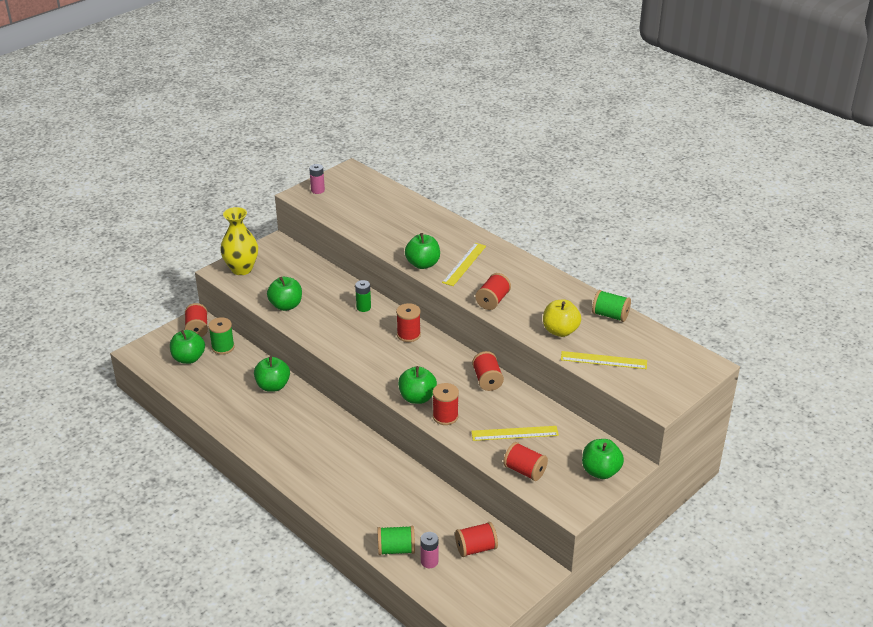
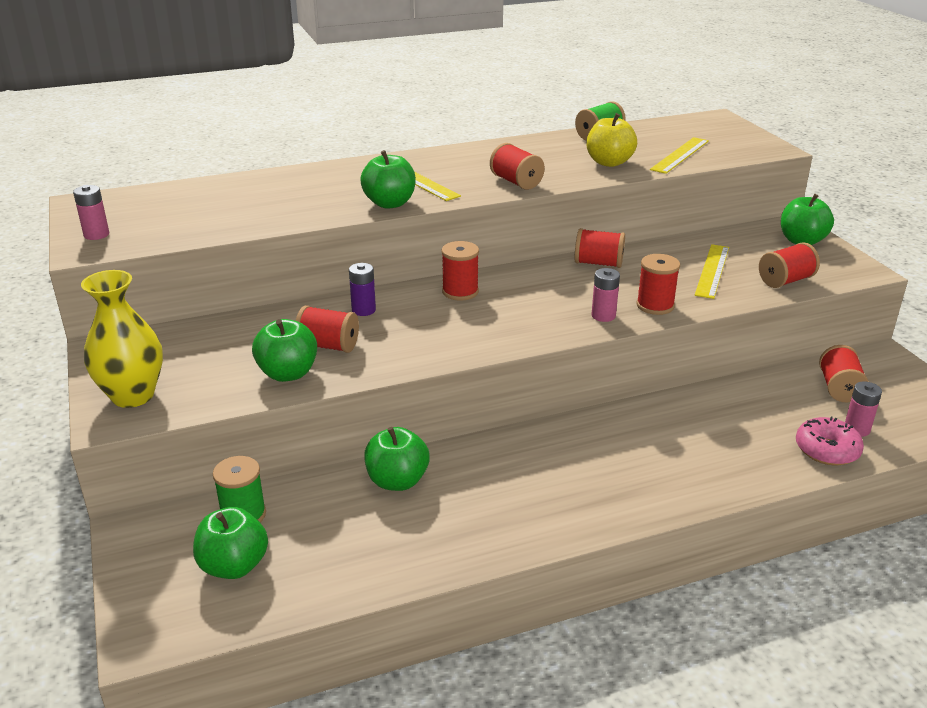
camera: 65 degrees left, 5 degrees down
red spool [185,303,208,337] -> red spool moved to [296,306,359,353]
green battery [355,280,371,312] -> purple battery [349,263,376,316]
green spool [377,526,415,555] -> pink donut [796,417,864,465]
green apple [398,366,437,404] -> pink battery [591,268,620,322]

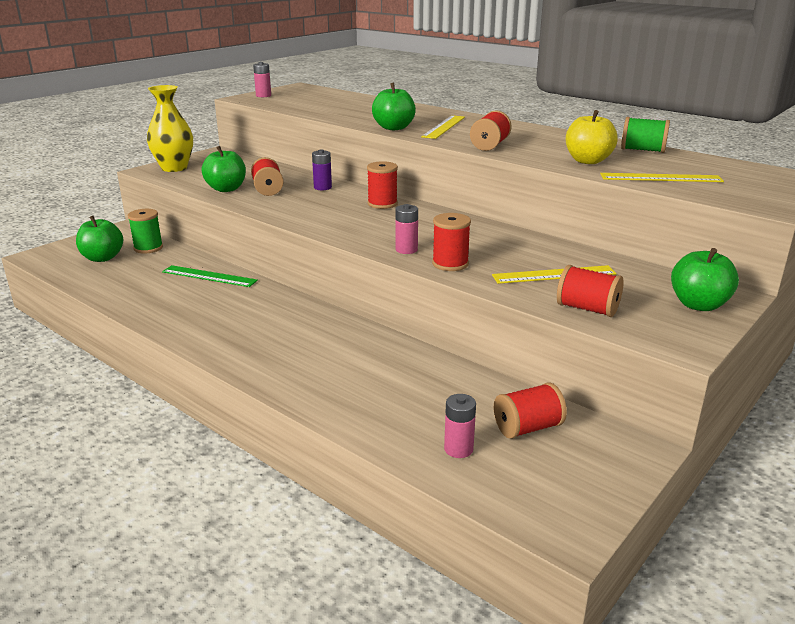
camera: 60 degrees right, 5 degrees down
green apple [364,427,430,491] -> green ruler [162,265,258,287]
red spool [575,228,625,268] -> none
pink donut [796,417,864,465] -> none

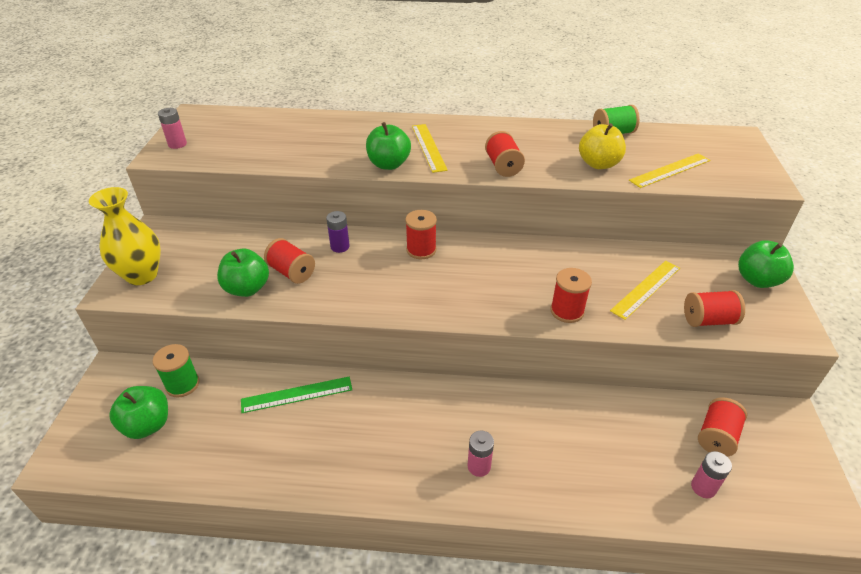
camera: 35 degrees left, 15 degrees up
pink battery [396,204,418,254] -> pink battery moved to [467,430,494,477]

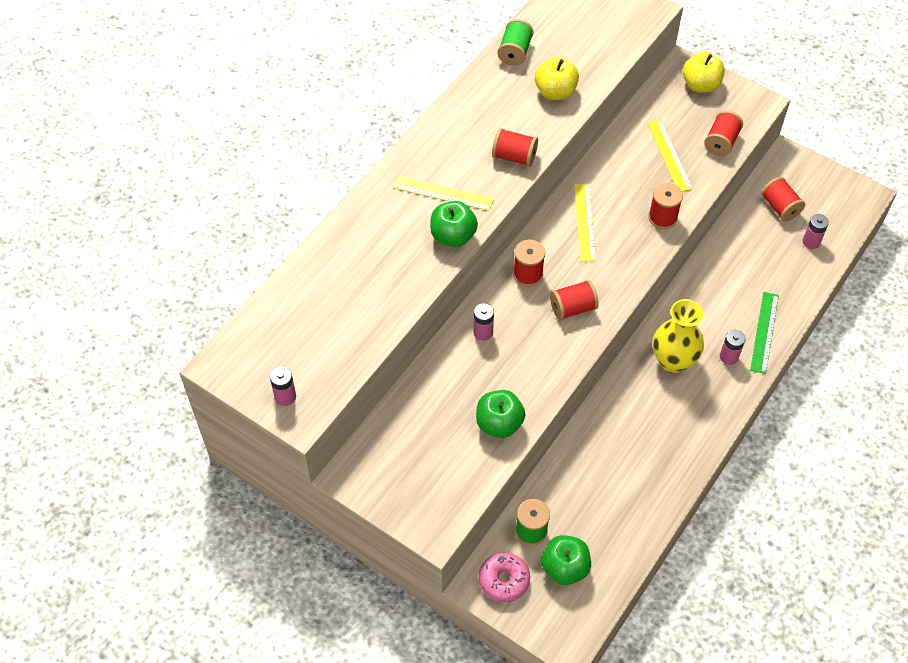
camera: 60 degrees left, 15 degrees up
yellow vase [89,187,161,285] -> yellow vase moved to [653,299,704,373]
green ruler [241,377,352,413] -> green ruler moved to [750,292,779,374]
red spool [264,238,315,284] -> red spool moved to [550,280,599,320]
purple battery [326,211,350,253] -> pink battery [473,303,494,341]
yellow ruler [629,153,710,188] -> yellow ruler moved to [574,184,596,261]
green apple [738,240,794,288] -> yellow apple [683,52,725,93]
none -> pink donut [479,552,530,602]

